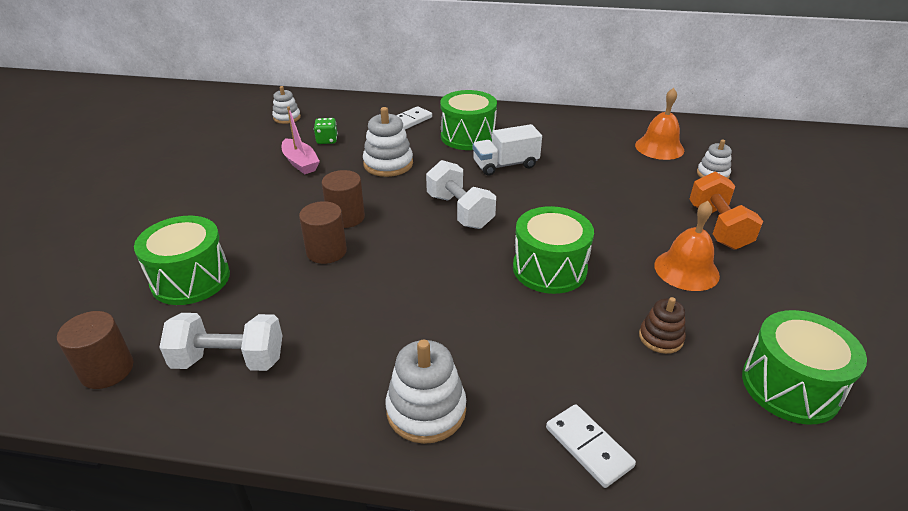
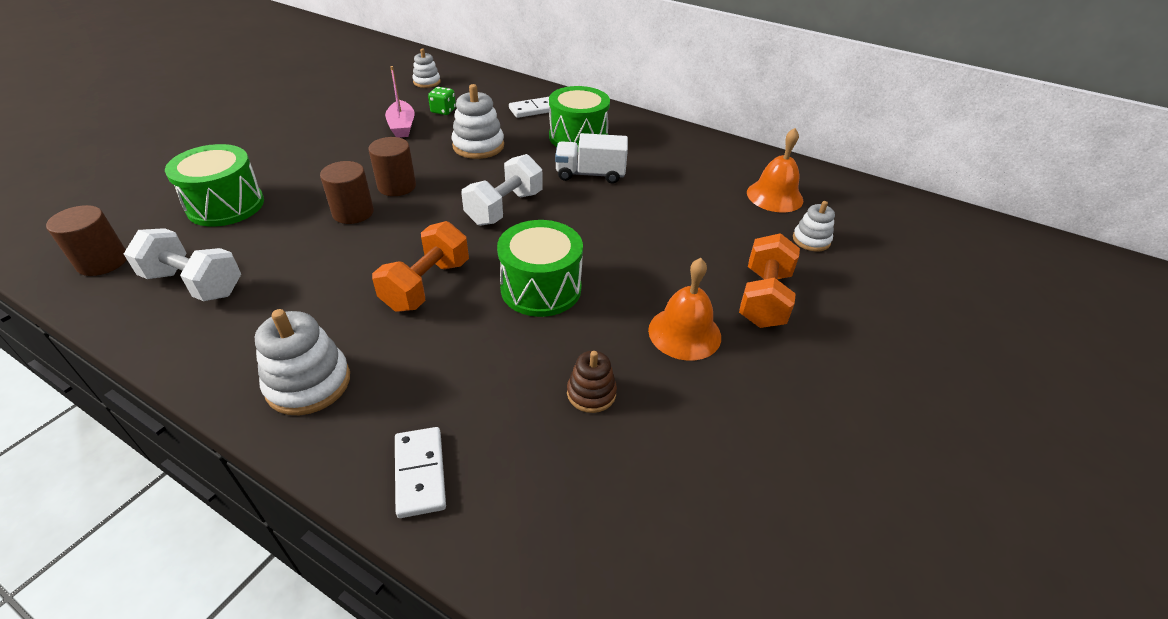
camera: 20 degrees right, 5 degrees up
white dumbbell [426,160,496,229] -> white dumbbell turned 45 degrees clockwise [461,154,543,226]
green drum [742,310,867,425] -> none
none -> orange dumbbell [372,221,469,312]

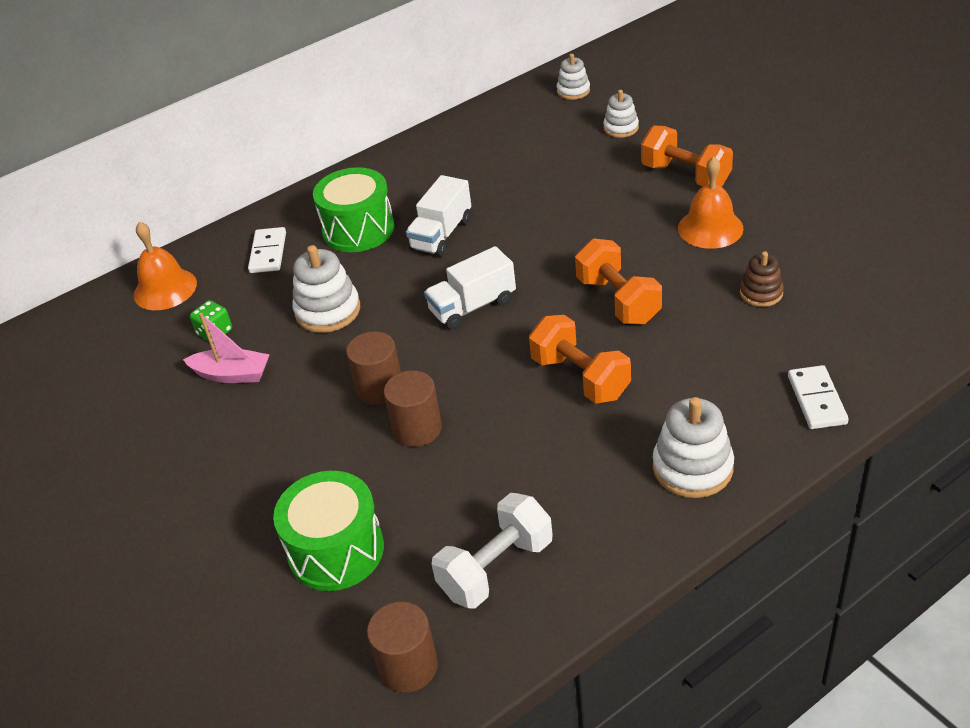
camera: 60 degrees left, 0 degrees up
white domino [395,427,446,518] -> white domino turned 75 degrees clockwise [788,365,849,429]
white stacking toy [412,48,441,88] -> white stacking toy moved to [557,54,590,100]
white dumbbell [461,154,543,226] -> white truck [424,246,516,330]
green drum [497,220,583,317] -> orange dumbbell [575,238,662,325]
orange bell [747,128,803,212] -> orange bell moved to [134,222,197,310]

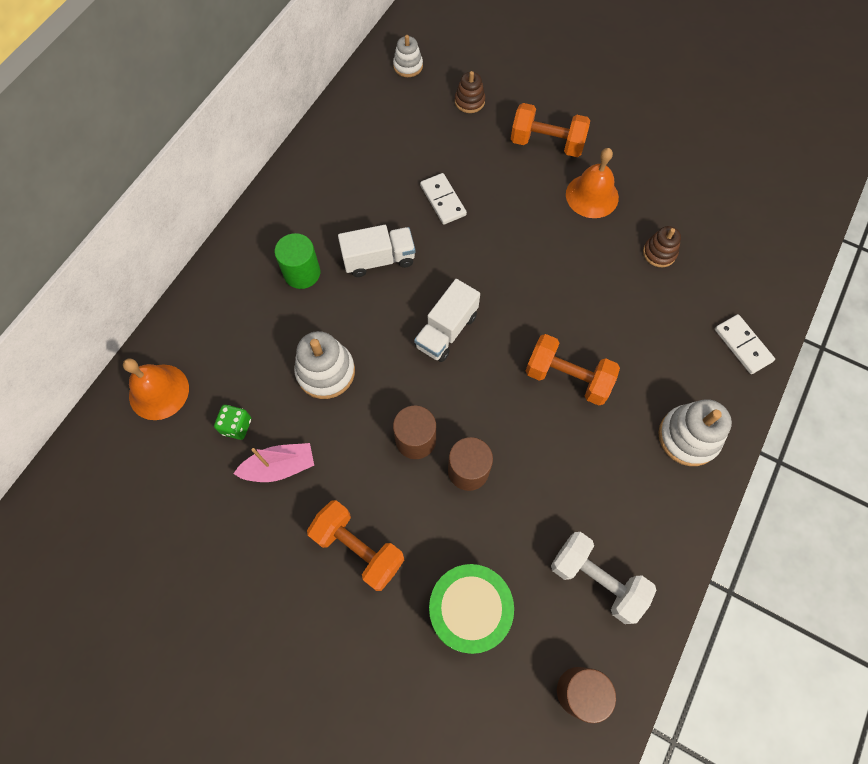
camera: 30 degrees left, 25 degrees up
white domino [248,227,286,273] -> white domino moved to [420,173,467,225]
green drum [313,167,394,252] -> green cylinder [275,233,320,289]
white truck [406,175,471,257] -> white truck turned 105 degrees counterclockwise [338,225,415,277]
white dumbbell [432,493,553,609] -> white dumbbell turned 75 degrees counterclockwise [551,532,656,624]
orange dumbbell [575,238,662,325] -> orange dumbbell moved to [307,500,404,591]
white stacking toy [603,90,639,138] -> brown stacking toy [455,71,485,113]

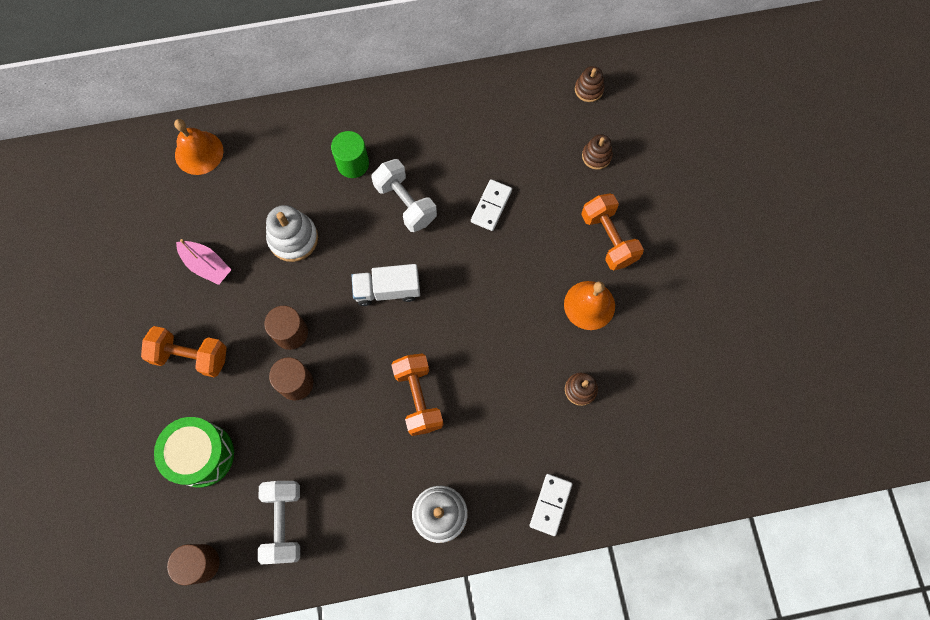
camera: 50 degrees right, 5 degrees up
green dice [214,405,251,440] -> none
orange dumbbell [307,500,404,591] -> orange dumbbell turned 75 degrees counterclockwise [141,326,227,378]
white truck [338,225,415,277] -> white dumbbell [371,159,437,232]
white stacking toy [393,35,423,77] -> brown stacking toy [575,66,604,102]

